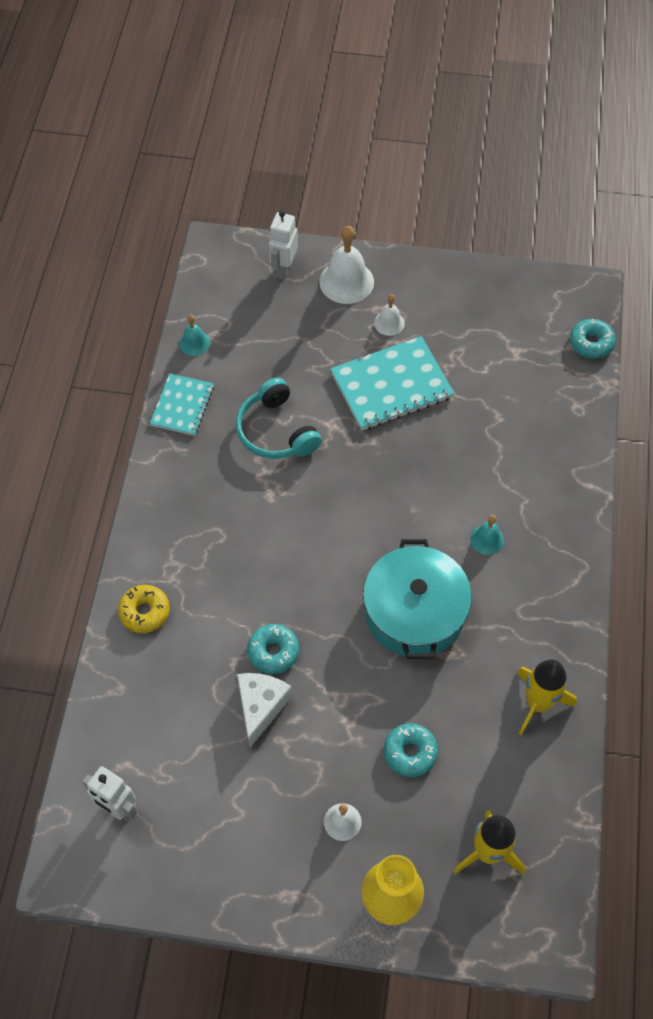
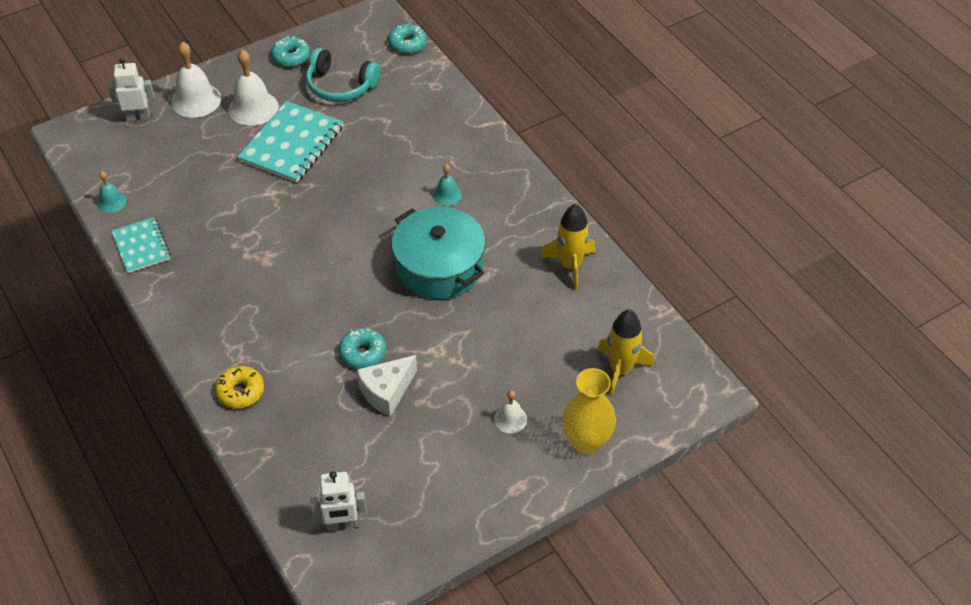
camera: 40 degrees left, 10 degrees down
turquoise headphones [236,378,322,459] -> turquoise headphones moved to [306,48,380,102]
white cheese [237,673,292,748] -> white cheese turned 105 degrees counterclockwise [356,355,417,417]
white robot [269,210,298,279] -> white robot turned 105 degrees clockwise [108,58,155,122]
white bell [374,294,405,336] -> white bell [228,50,279,126], size x1.83
turquoise donut [384,723,438,777] -> turquoise donut moved to [271,36,310,67]

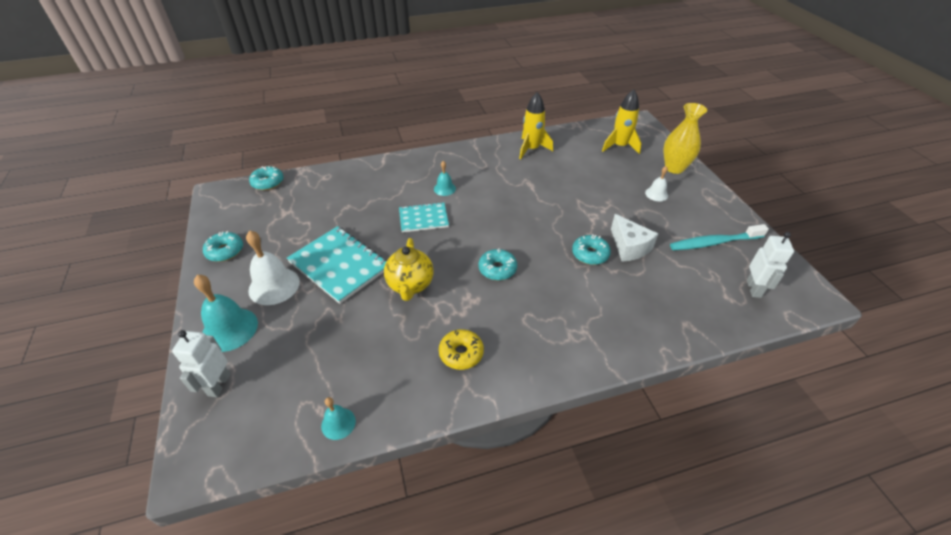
camera: 75 degrees left, 5 degrees down
turquoise notebook [111,217,171,273] -> turquoise notebook moved to [399,202,449,232]
white bell [171,42,221,118] -> turquoise bell [194,275,258,352]
yellow donut [215,366,264,408] -> yellow donut moved to [439,329,484,370]
turquoise headphones [306,48,380,102] -> none
turquoise pot [391,207,486,299] -> none
none -> yellow teapot [384,238,434,301]
none -> turquoise donut [479,249,517,280]
none -> turquoise toothbrush [670,224,769,250]

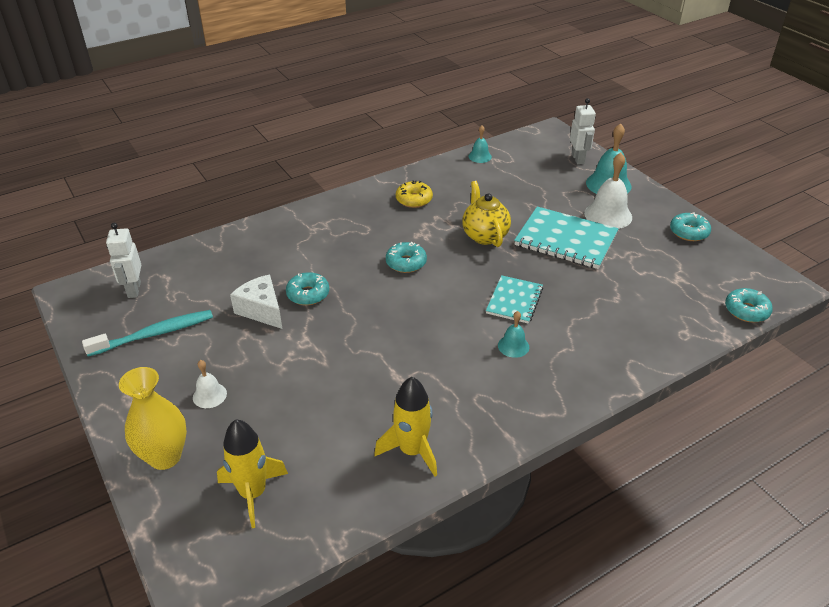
camera: 165 degrees right, 5 degrees down
turquoise notebook [399,202,449,232] -> turquoise notebook turned 45 degrees counterclockwise [486,275,543,324]

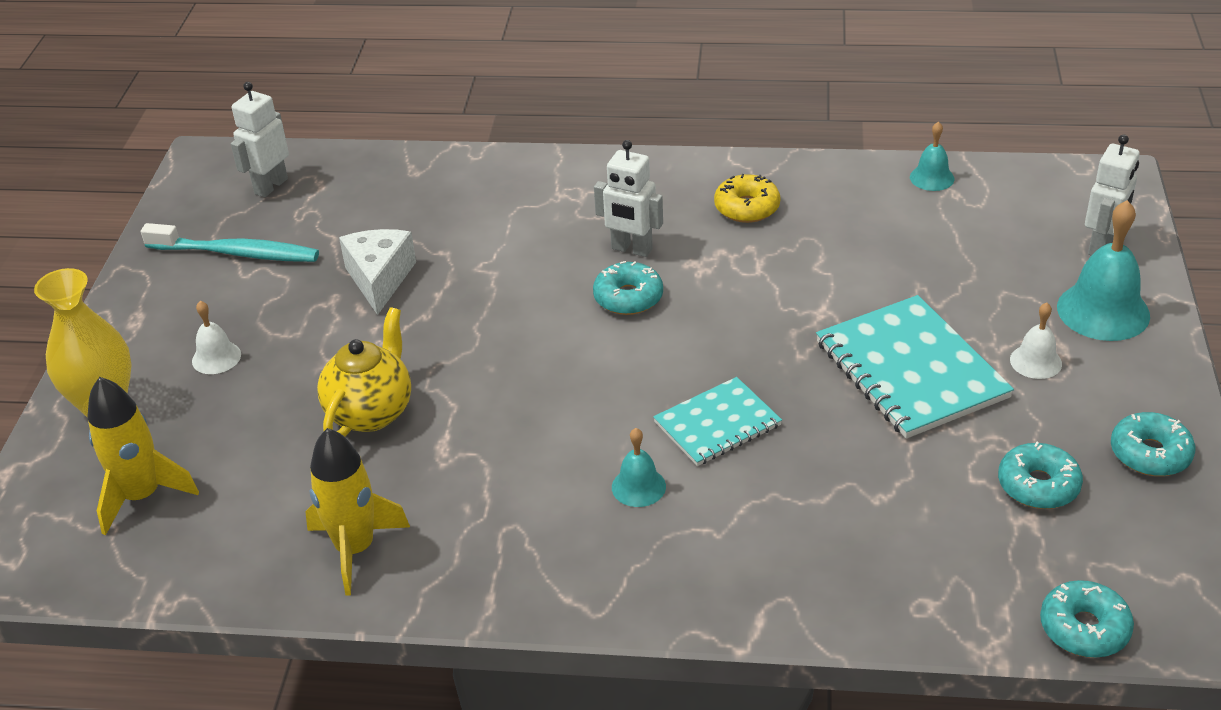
camera: 40 degrees right, 0 degrees up
turquoise donut [286,272,329,305] -> turquoise donut moved to [998,441,1083,509]
yellow teapot [462,181,511,247] -> yellow teapot moved to [317,307,411,437]
white bell [584,153,632,229] -> white bell [1010,302,1062,379], size x0.55
none -> white robot [594,140,663,257]

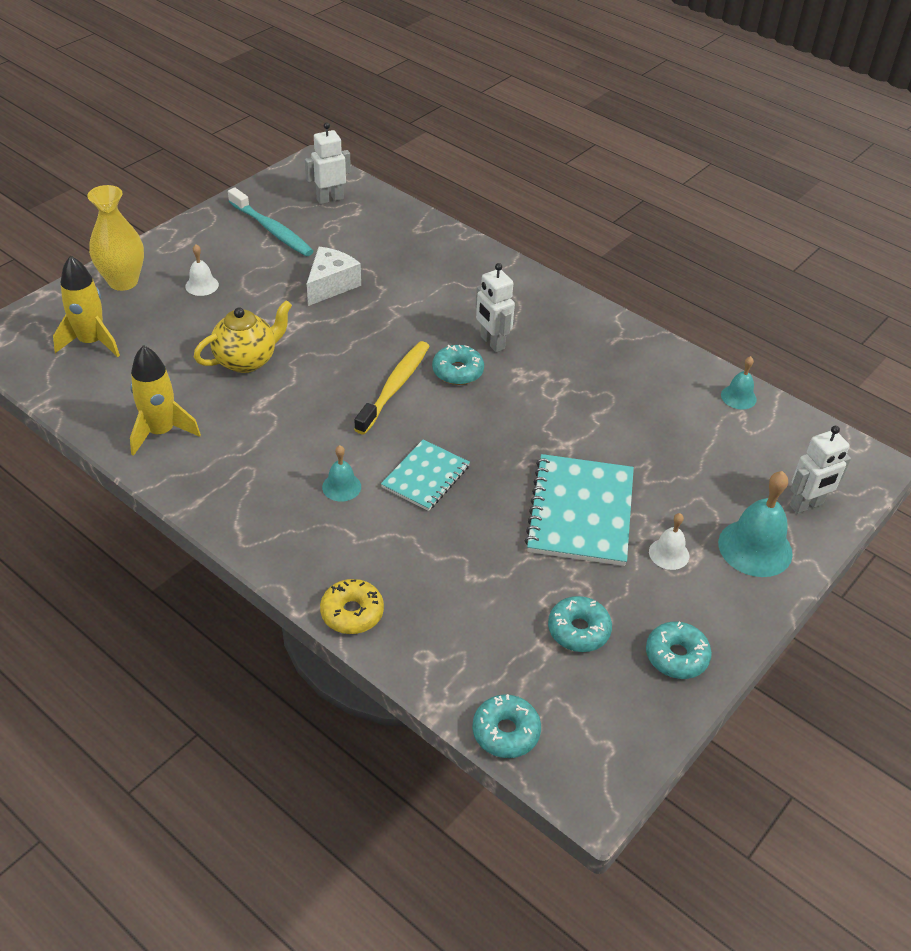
camera: 30 degrees right, 5 degrees up
turquoise notebook [653,377,782,466] -> turquoise notebook turned 60 degrees counterclockwise [381,439,470,511]
yellow donut [714,174,781,223] -> yellow donut moved to [320,579,384,634]
none -> yellow toothbrush [354,341,429,435]

